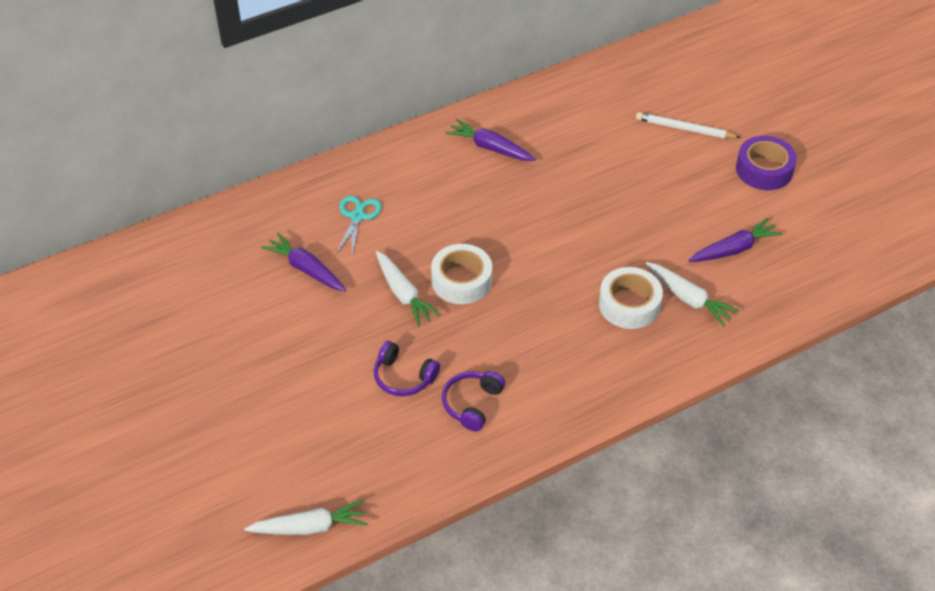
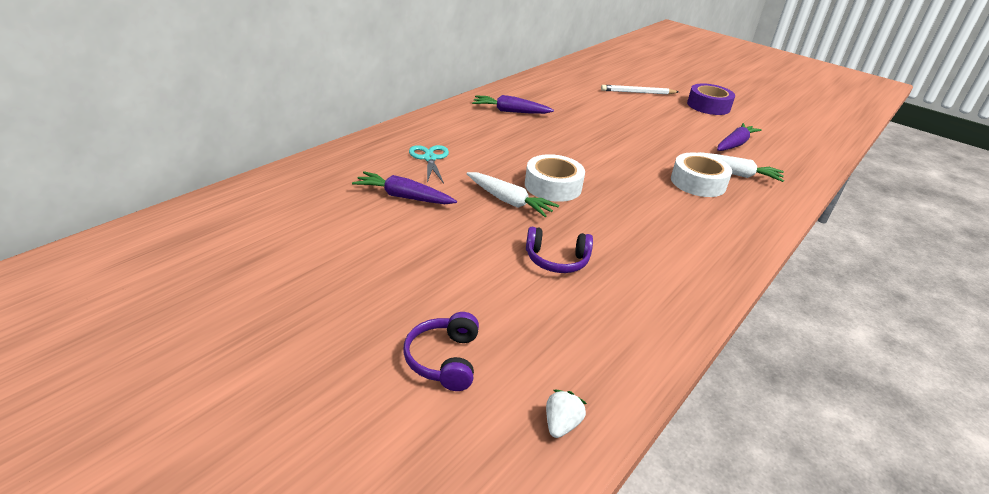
camera: 25 degrees left, 15 degrees down
white carrot [244,500,368,535] -> white strawberry [546,390,587,438]
purple headphones [442,371,505,432] -> purple headphones moved to [403,312,479,391]

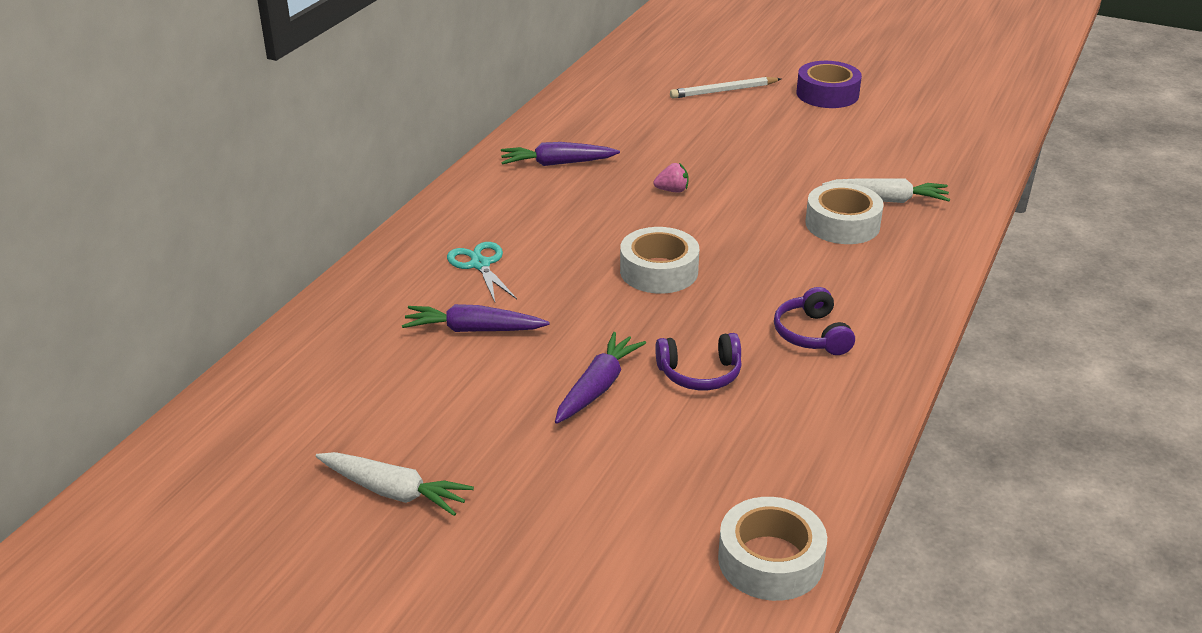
camera: 10 degrees left, 0 degrees up
purple headphones [403,312,479,391] -> purple headphones moved to [774,287,855,355]
white carrot [467,172,559,217] -> white carrot moved to [316,452,474,516]
white strawberry [546,390,587,438] -> white tape [718,497,827,601]
purple carrot [717,123,762,151] -> purple carrot moved to [555,332,646,424]
none -> pink strawberry [653,163,689,193]

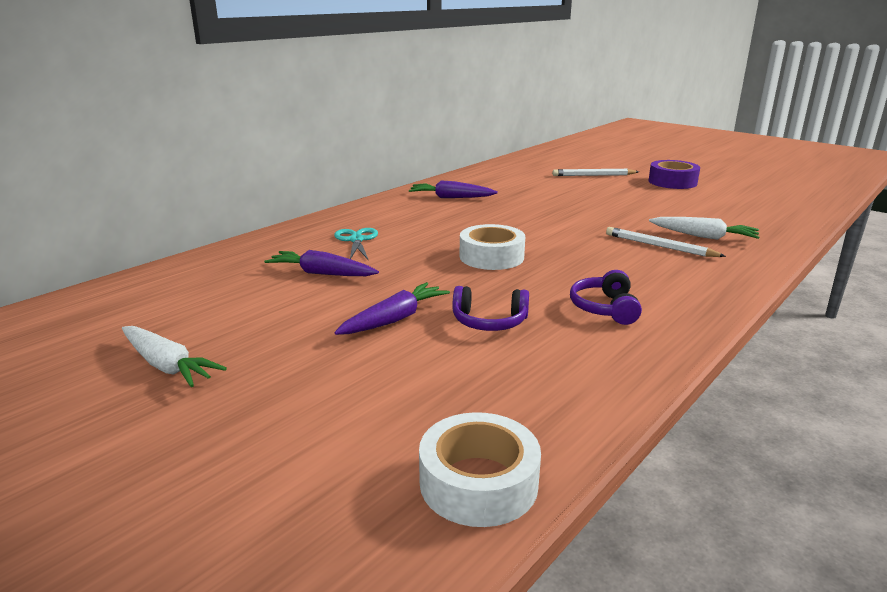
camera: 15 degrees right, 10 degrees down
pink strawberry [653,163,689,193] -> none
white tape [805,183,884,244] -> white pencil [606,227,726,257]

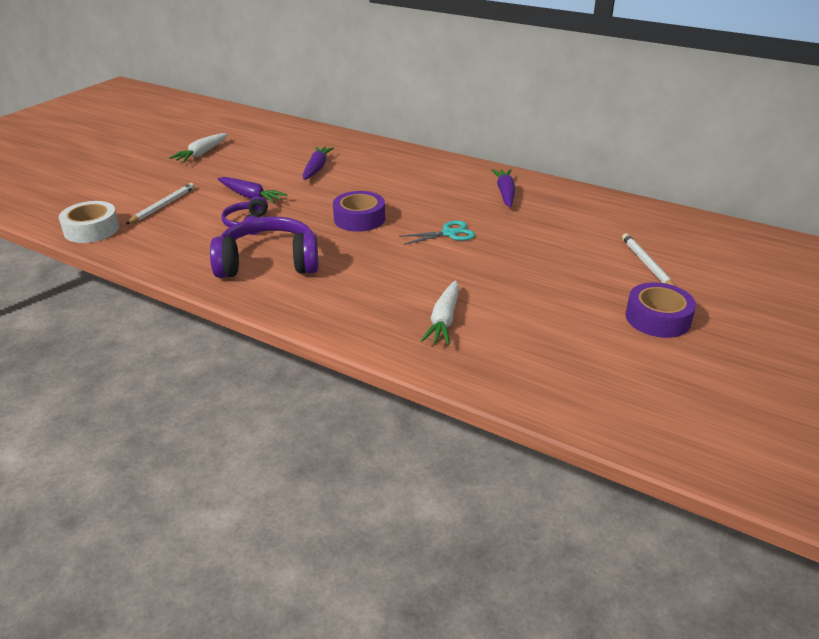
camera: 80 degrees right, 10 degrees up
turquoise scissors [334,228,378,261] -> turquoise scissors moved to [399,220,475,245]
white tape [460,224,525,270] -> purple tape [333,191,385,232]
purple headphones [570,270,642,325] -> purple headphones [210,217,318,278], size x1.87
white pencil [606,227,726,257] -> white pencil moved to [125,183,195,225]

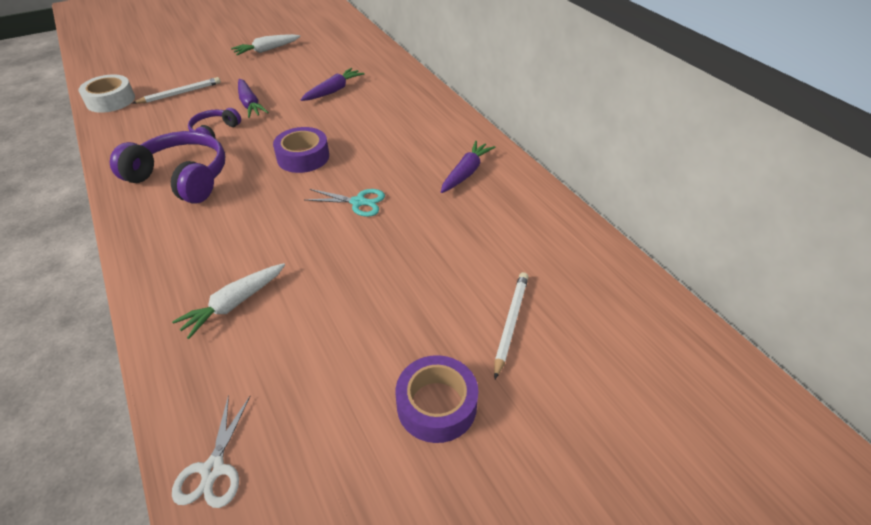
camera: 30 degrees right, 10 degrees up
none -> white scissors [172,395,250,508]

